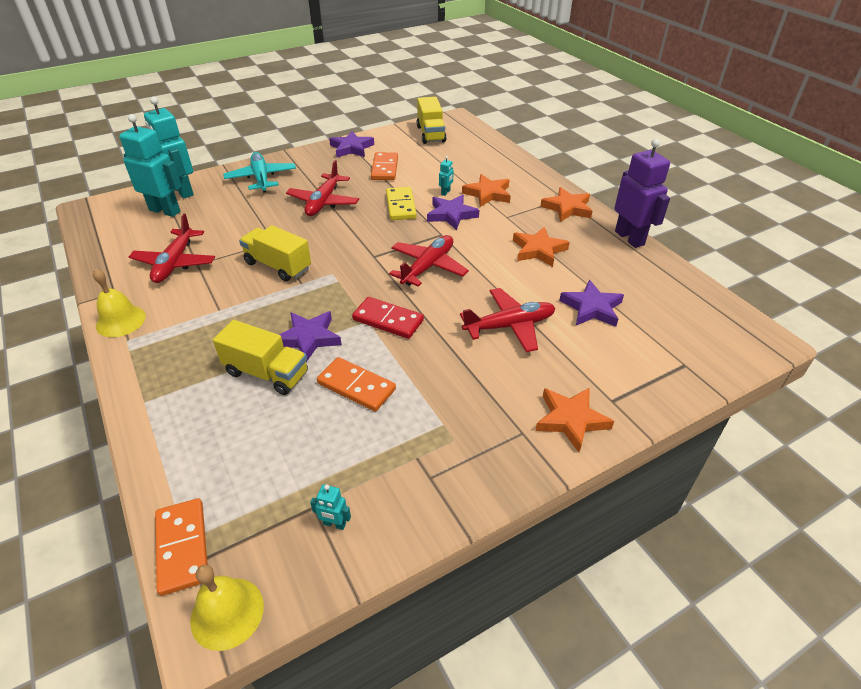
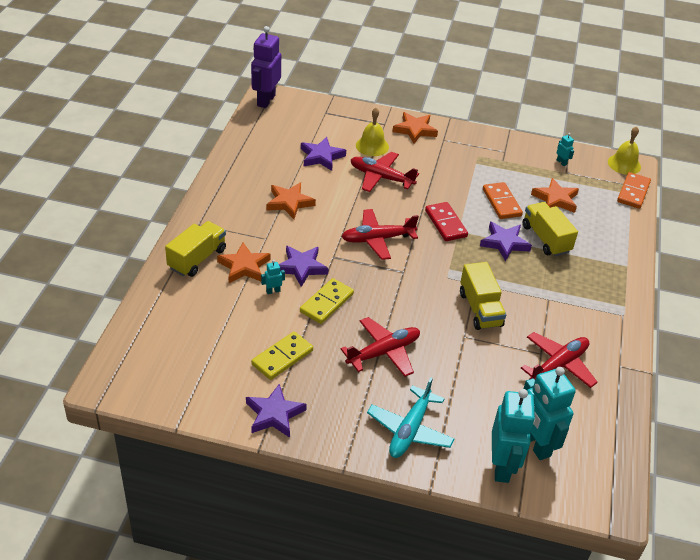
camera: 140 degrees left, 0 degrees up
yellow bell [93,269,146,337] -> yellow bell moved to [356,108,389,156]
orange domino [371,152,398,180] -> yellow domino [251,331,313,380]
yellow truck [417,97,447,144] -> yellow truck moved to [165,221,226,277]
orange star [540,187,593,222] -> orange star moved to [531,178,579,213]
purple robot [614,139,670,248] -> purple robot moved to [251,26,281,108]

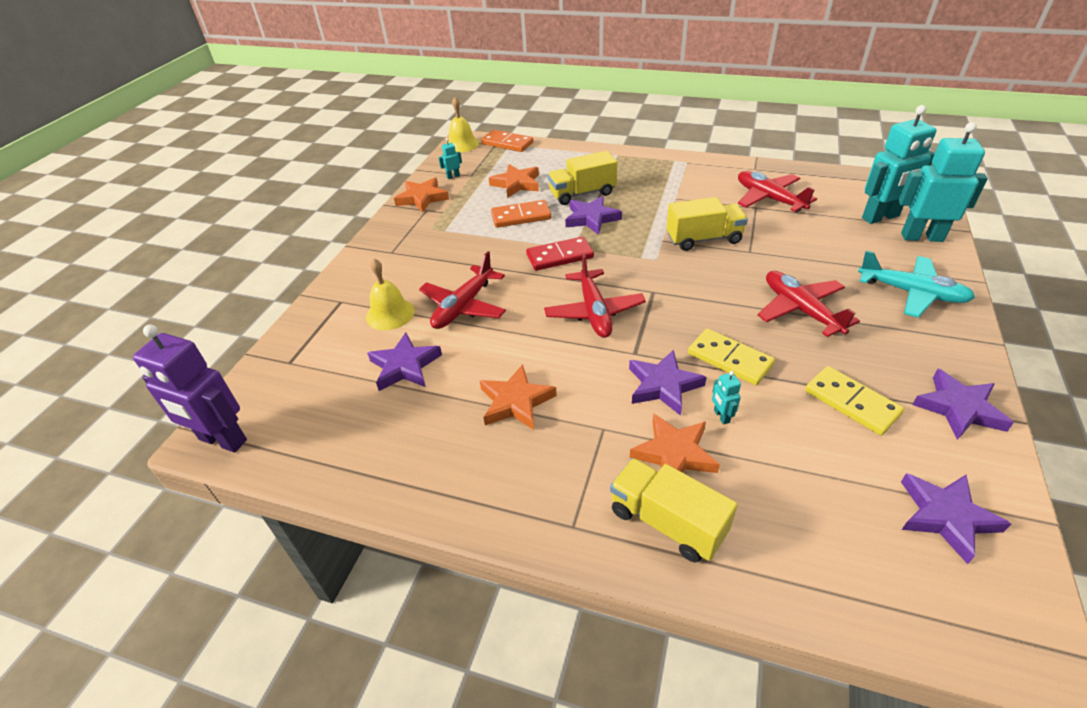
camera: 80 degrees left, 0 degrees up
orange star [393,112,438,144] -> orange star moved to [394,177,449,213]
none -> purple star [901,473,1011,564]

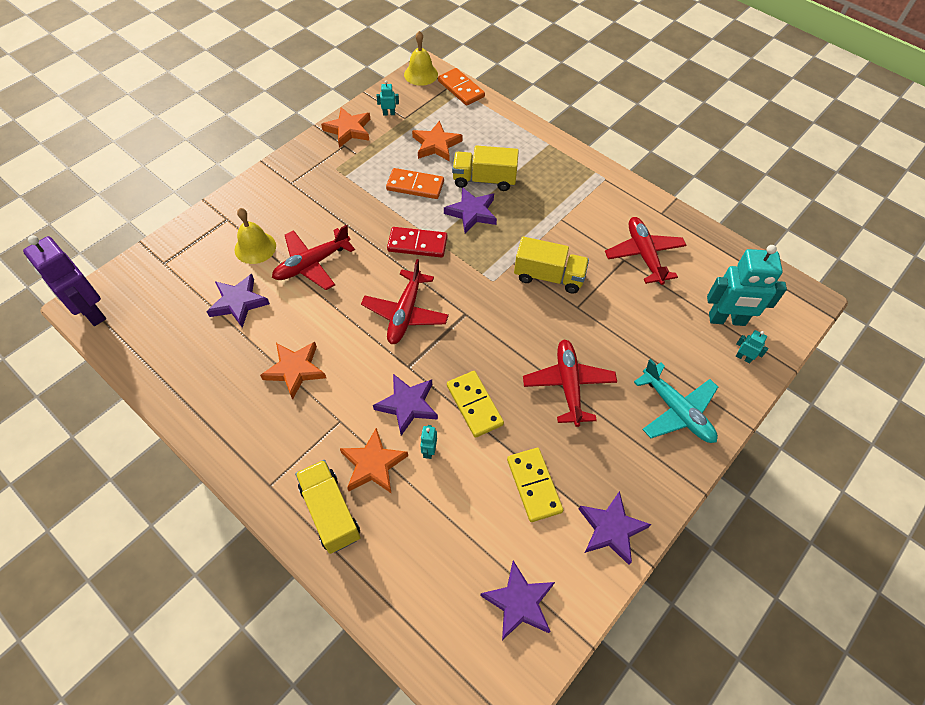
camera: 20 degrees right, 15 degrees up
turquoise robot [898,122,988,242] -> turquoise robot [736,330,768,363], size x0.42

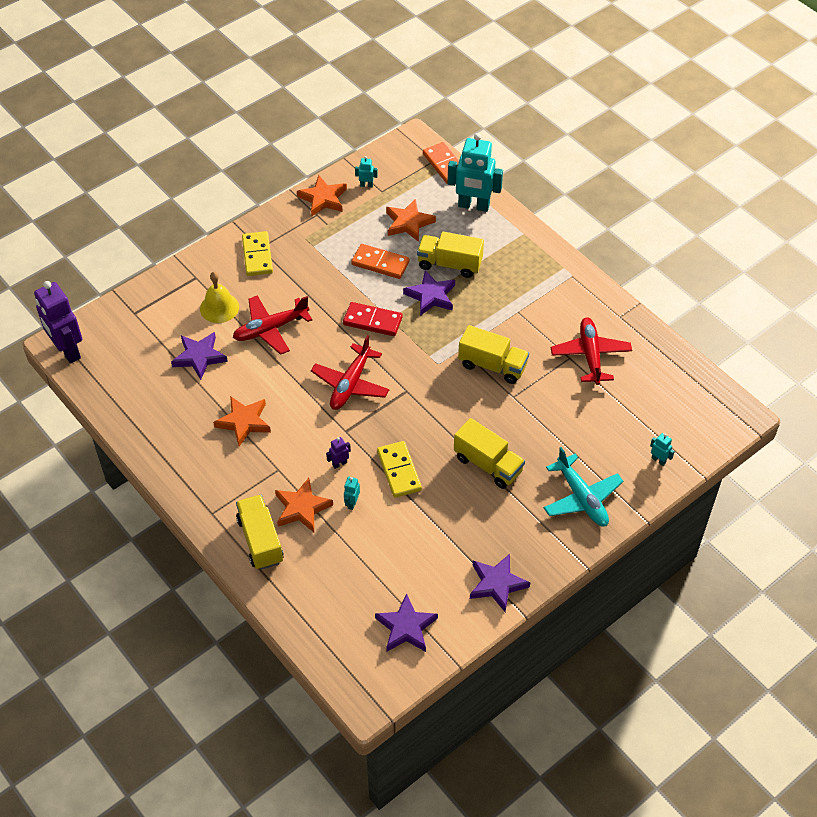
camera: 10 degrees right, 5 degrees down
purple star [373,374,438,436] -> purple robot [326,437,351,469]
yellow bell [404,31,438,86] -> none
yellow domino [507,448,563,522] -> yellow domino moved to [242,231,273,276]
red plane [523,340,617,427] -> yellow truck [454,418,525,489]
turquoise robot [707,245,787,326] -> turquoise robot moved to [447,133,503,212]

